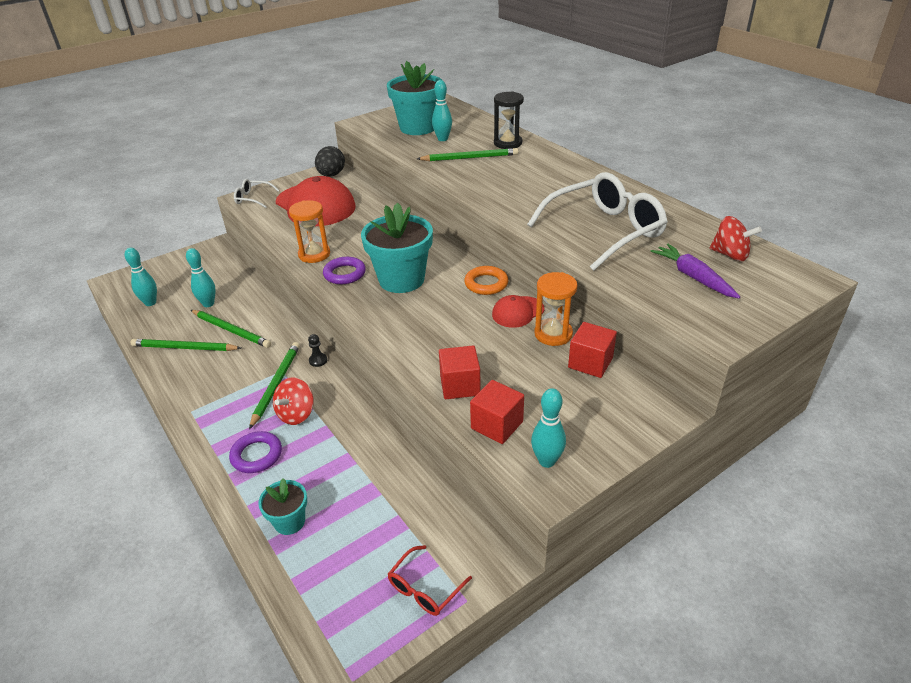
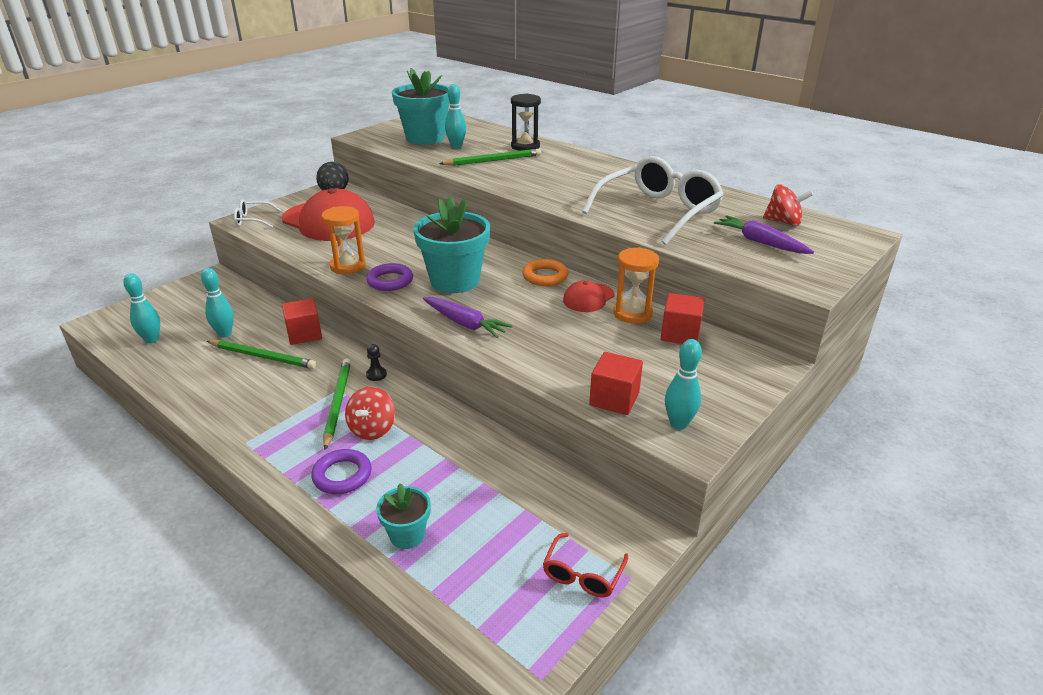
camera: 15 degrees left, 5 degrees down
green pencil [131,339,241,351] -> none
red cube [439,345,481,399] -> red cube moved to [282,298,322,345]
none -> purple carrot [423,297,513,338]

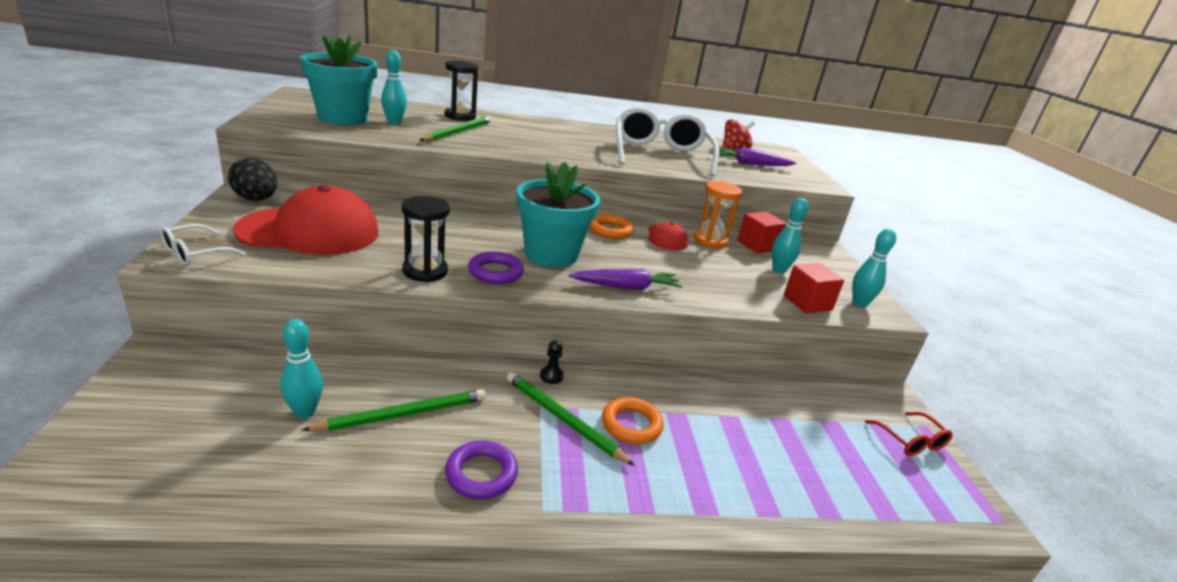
camera: 50 degrees left, 5 degrees down
turquoise bowling pin [123,273,160,343] -> turquoise bowling pin moved to [772,198,808,273]
red cube [282,298,322,345] -> none
purple ring [311,449,372,494] -> purple ring moved to [445,441,518,499]
orange hourglass [321,206,366,274] -> black hourglass [402,196,450,282]
red spinning top [345,387,395,440] -> orange ring [602,397,664,444]
turquoise flower pot [376,483,431,549] -> none

